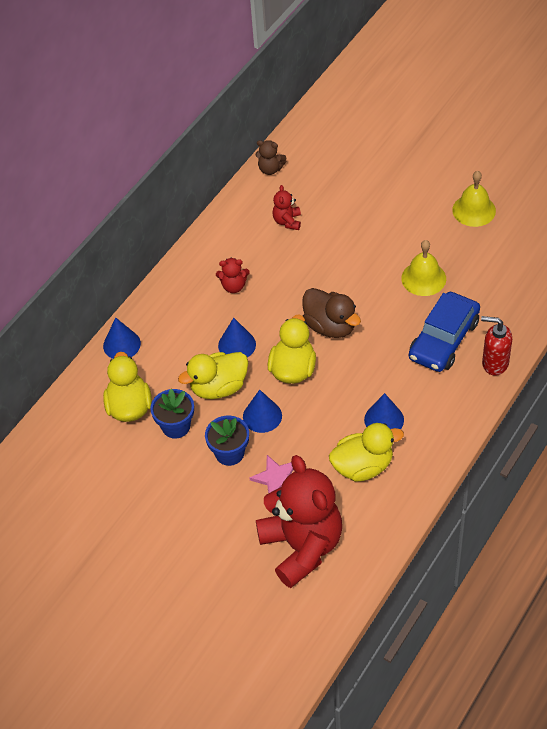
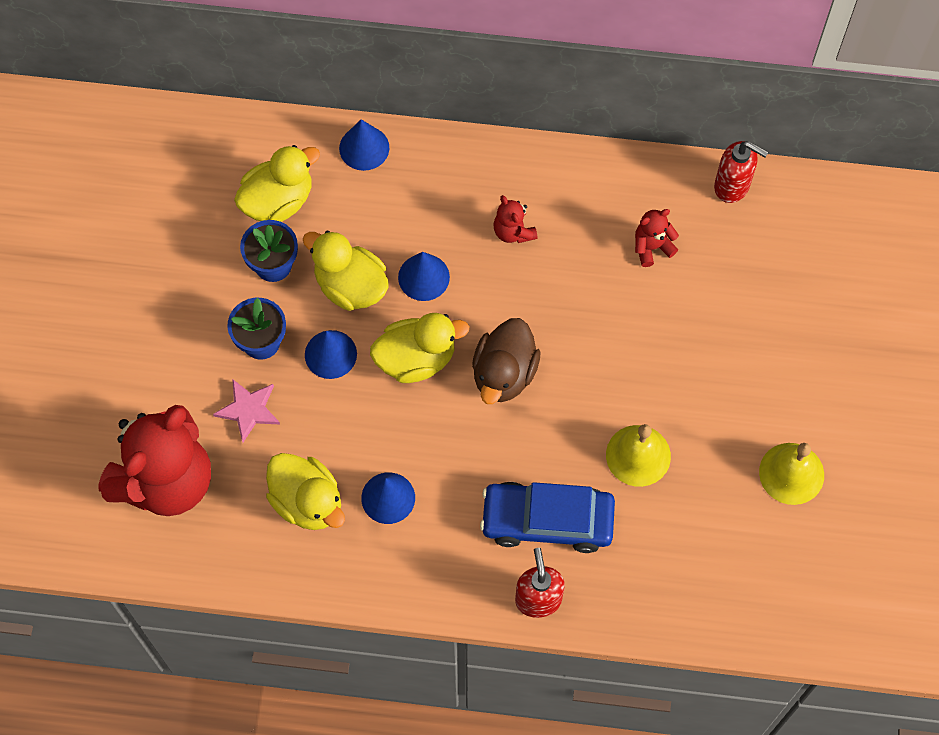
camera: 60 degrees right, 15 degrees up
brown teddy bear [256,140,286,175] -> red soap dispenser [714,141,768,203]

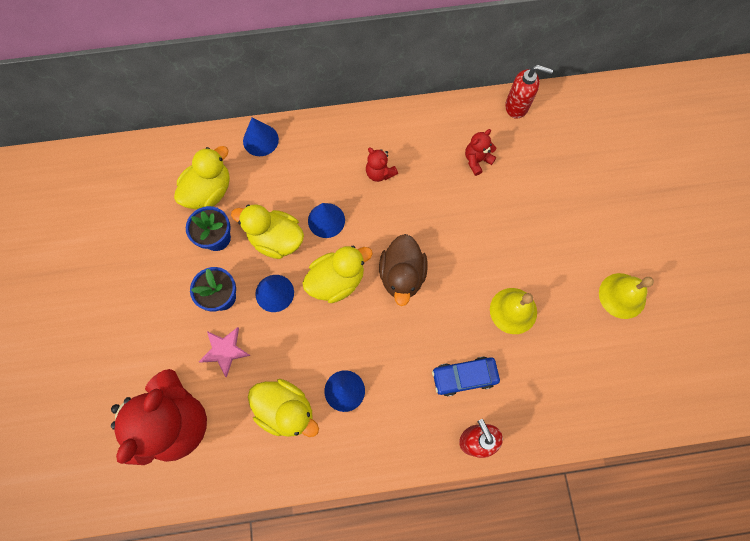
camera: 15 degrees left, 5 degrees up
blue car [480,482,615,553] -> blue car [432,357,500,397], size x0.66

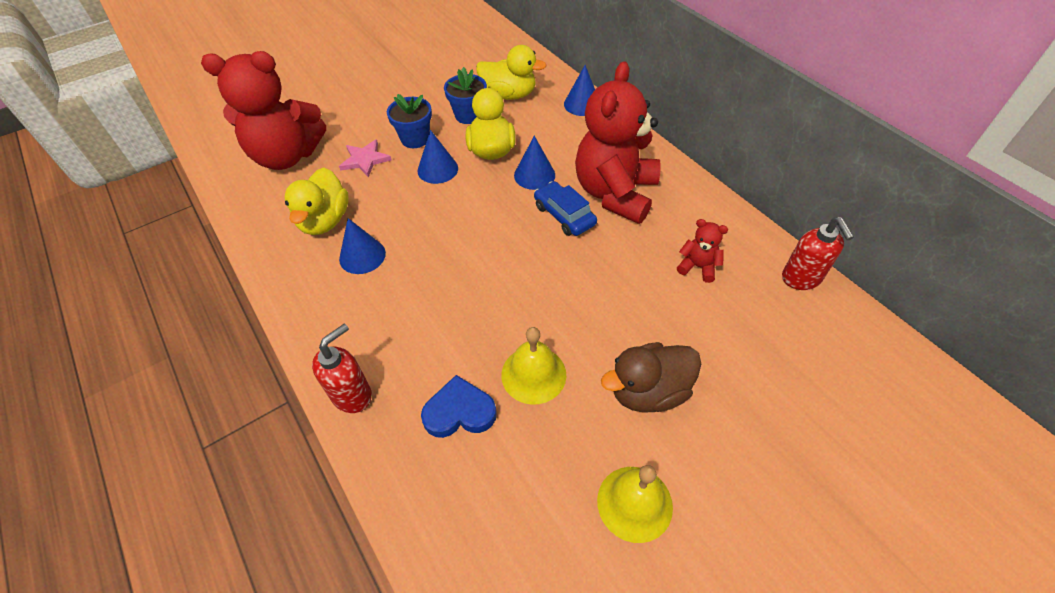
camera: 65 degrees right, 20 degrees down
yellow duck [302,246,373,303] -> none
red teddy bear [366,148,398,182] -> red teddy bear [575,61,661,224], size x2.41
brown duck [379,234,428,306] -> brown duck moved to [601,342,701,413]
blue car [432,357,500,397] -> blue car moved to [534,181,597,236]
none -> blue heart [421,375,497,438]

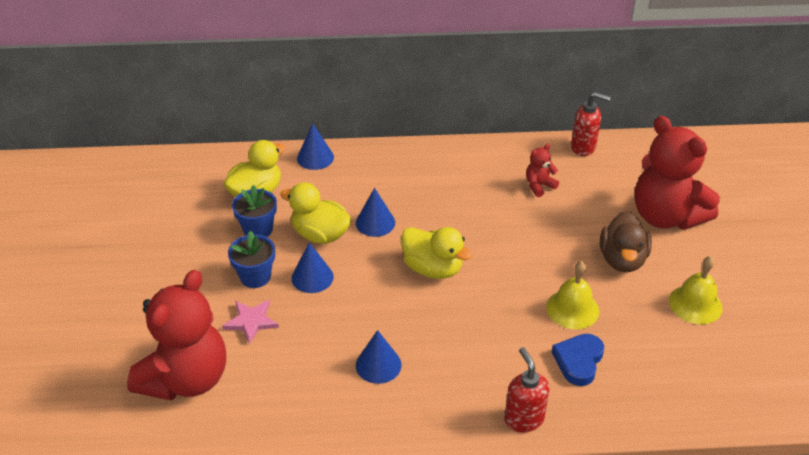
camera: 60 degrees left, 10 degrees down
yellow duck [284,168,349,235] -> yellow duck moved to [401,227,472,279]
blue car [534,181,597,236] -> none
red teddy bear [575,61,661,224] -> red teddy bear moved to [634,116,720,230]

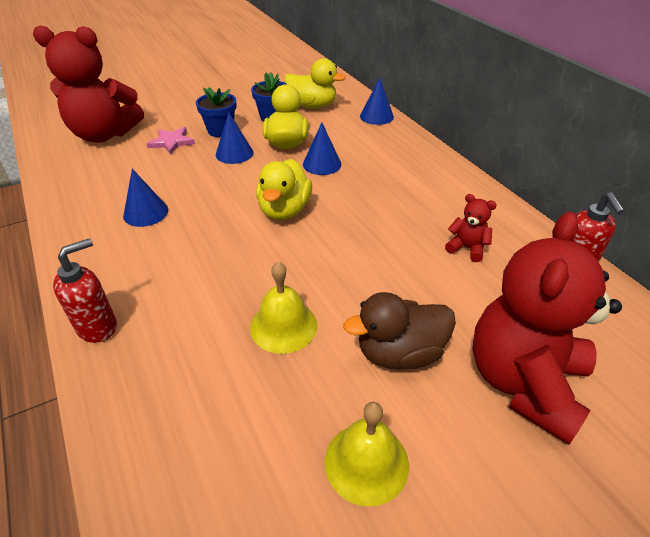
camera: 65 degrees right, 0 degrees up
blue heart [551,334,604,386] -> none

